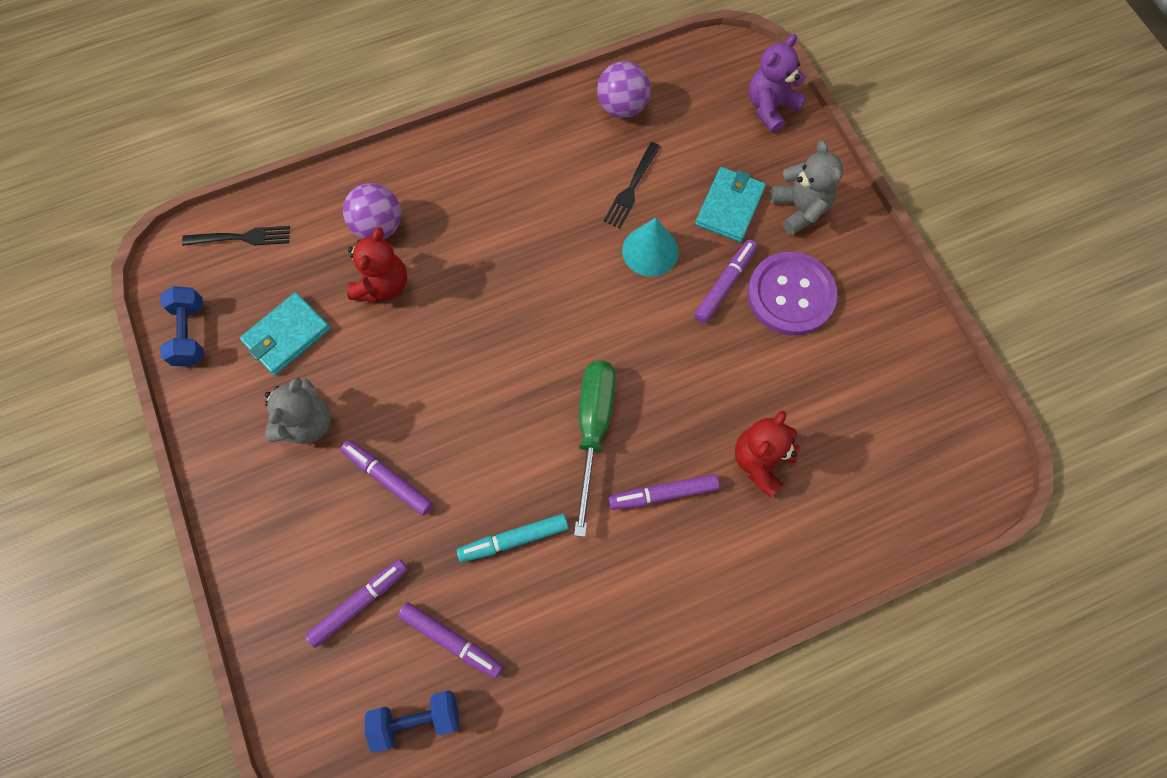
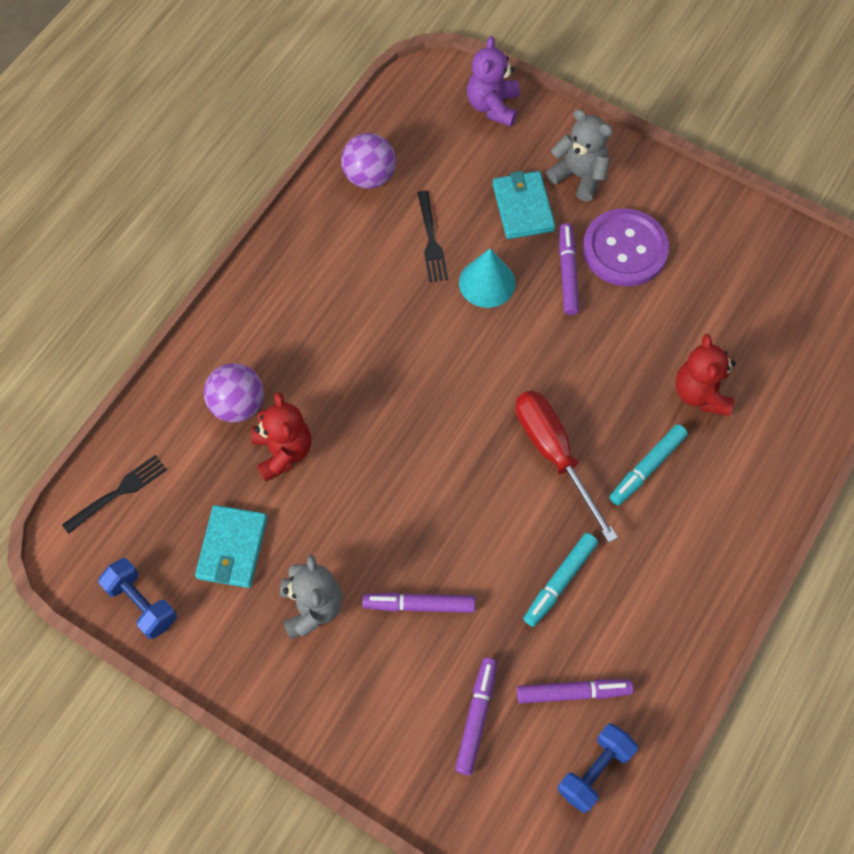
camera: 35 degrees left, 5 degrees down
green screwdriver [574,360,616,537] -> red screwdriver [515,390,618,543]
purple marker [608,474,719,510] -> turquoise marker [609,424,688,506]

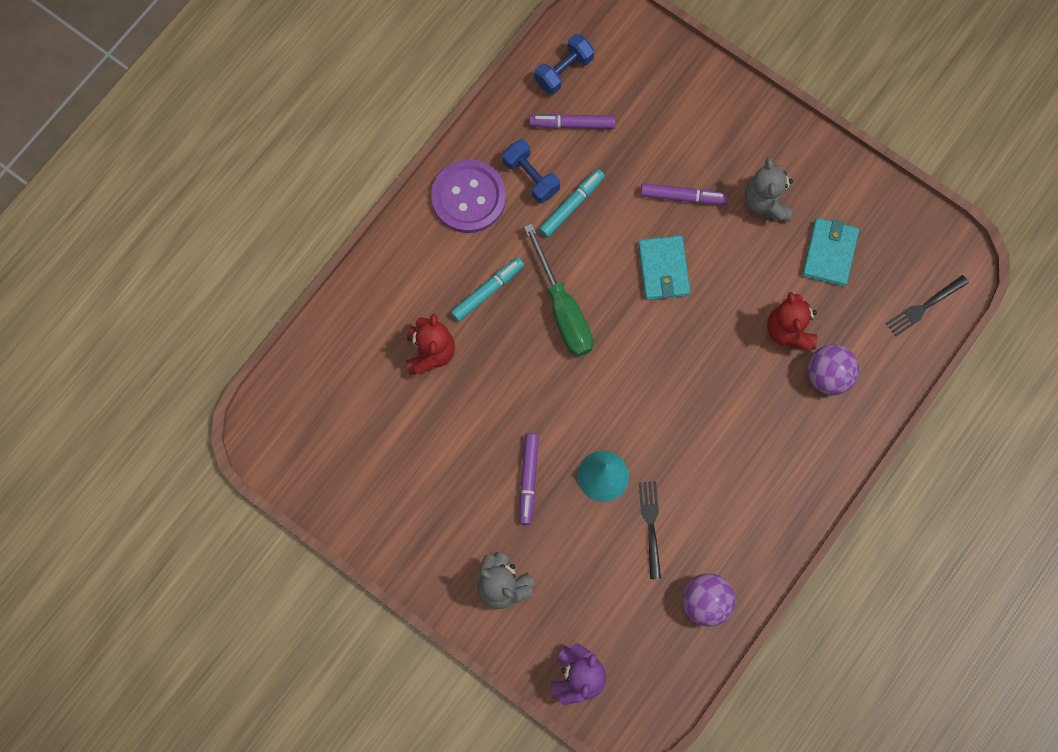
camera: 175 degrees left, 10 degrees up
blue dumbbell [98,558,177,639] -> blue dumbbell moved to [502,139,560,203]
purple marker [455,658,497,775] -> none
turquoise wallet [493,171,555,239] -> turquoise wallet moved to [638,236,690,300]
red screwdriver [515,390,618,543] -> green screwdriver [524,223,593,357]
purple button [583,208,669,286] -> purple button moved to [431,160,506,233]

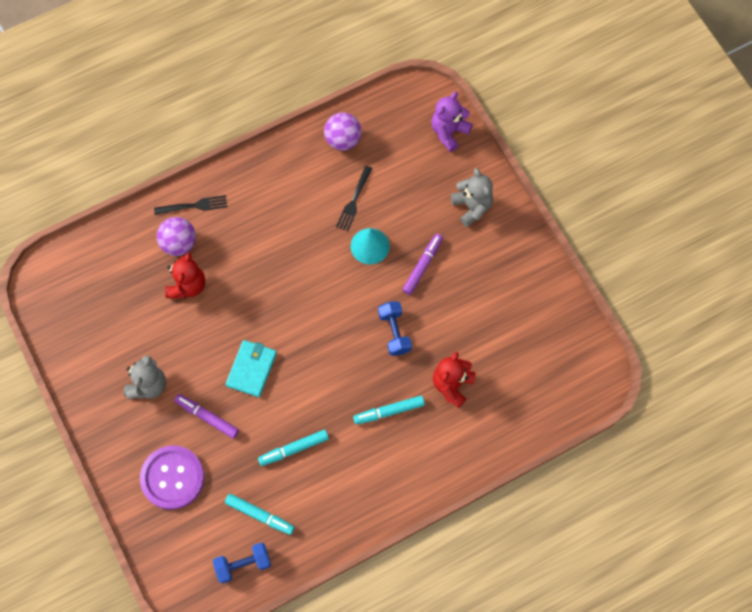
camera: 155 degrees left, 5 degrees down
purple button [431,160,506,233] -> purple button moved to [140,445,204,510]
blue dumbbell [502,139,560,203] -> blue dumbbell moved to [378,301,412,356]
green screwdriver [524,223,593,357] -> none
purple marker [529,114,616,129] -> turquoise marker [225,494,295,535]
turquoise wallet [802,218,859,286] -> none
black fork [886,275,969,336] -> black fork moved to [154,195,227,215]

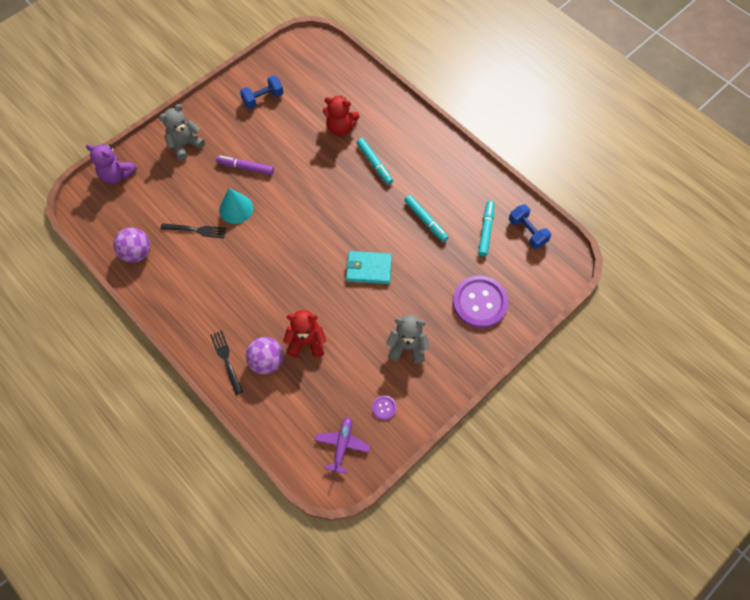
camera: 105 degrees left, 5 degrees down
purple marker [174,394,239,439] -> none
blue dumbbell [378,301,412,356] -> blue dumbbell moved to [240,75,284,109]
none -> purple plane [315,417,370,474]
none -> purple button [372,395,397,420]

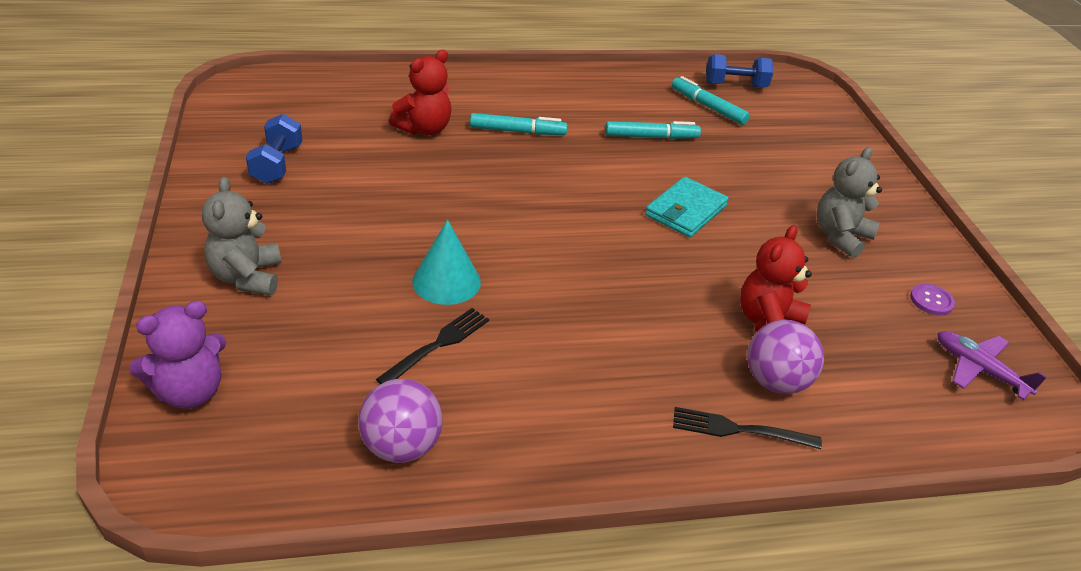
camera: 60 degrees left, 25 degrees down
purple marker [216,155,274,175] -> none
purple button [453,275,508,328] -> none

